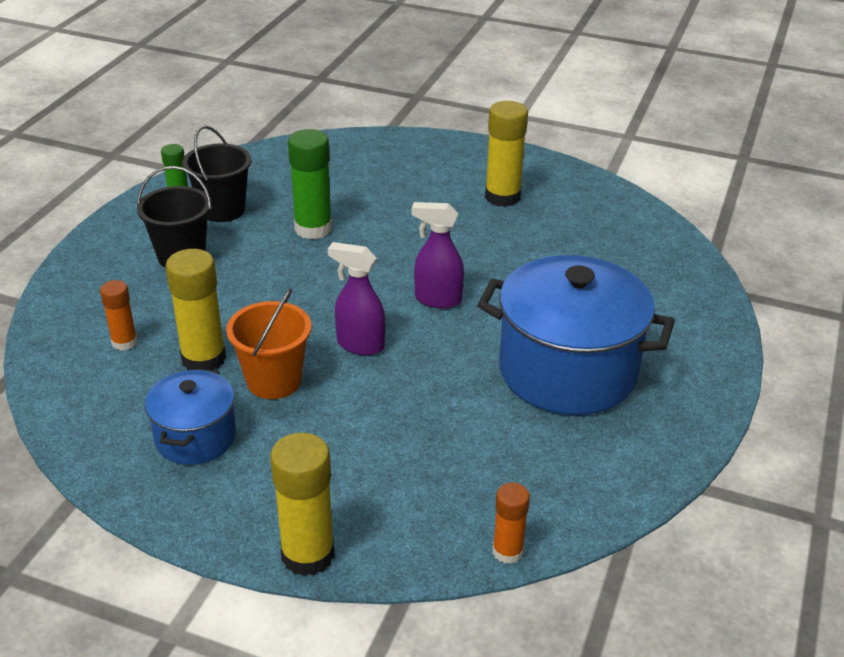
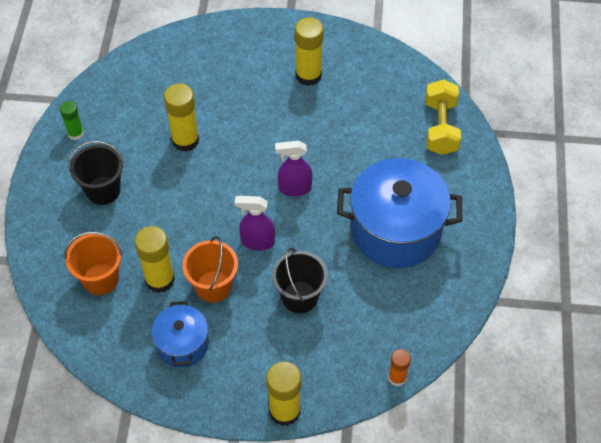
camera: 15 degrees left, 20 degrees up
orange glue stick [100,280,138,351] -> orange bucket [64,231,123,295]
black bucket [182,126,252,222] -> black bucket moved to [272,248,328,313]
green glue stick [288,129,332,239] -> yellow glue stick [164,83,199,152]
none -> yellow dumbbell [425,79,461,155]

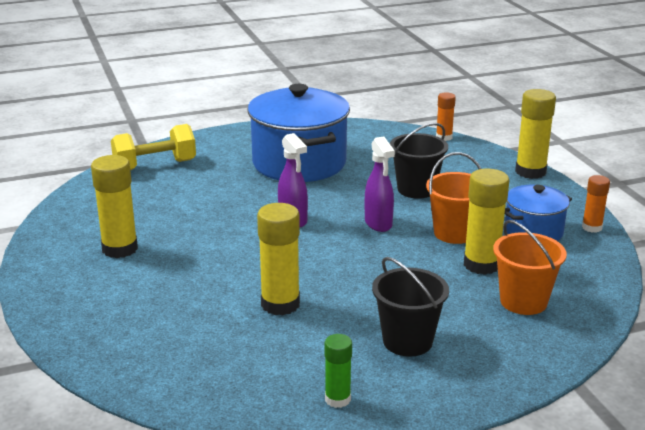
camera: 115 degrees left, 30 degrees down
none -> orange glue stick [582,175,610,233]

